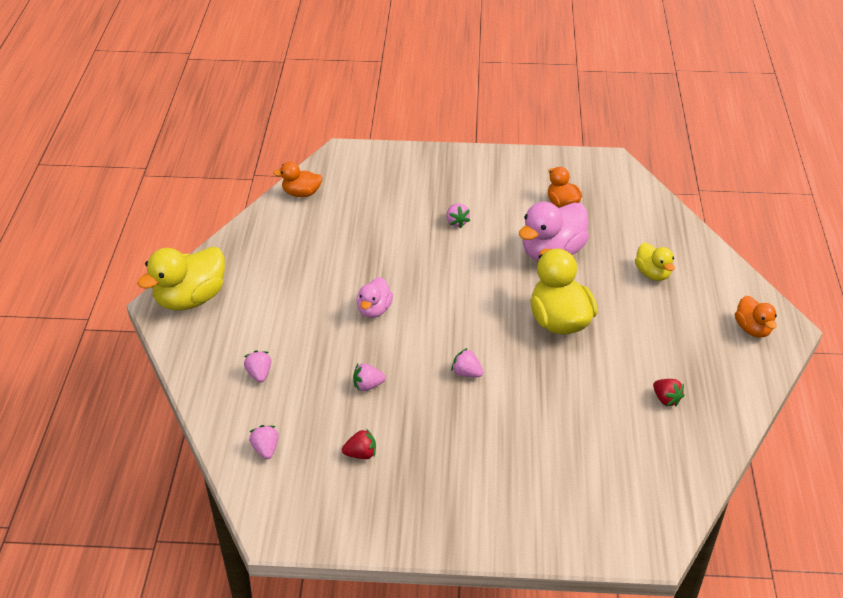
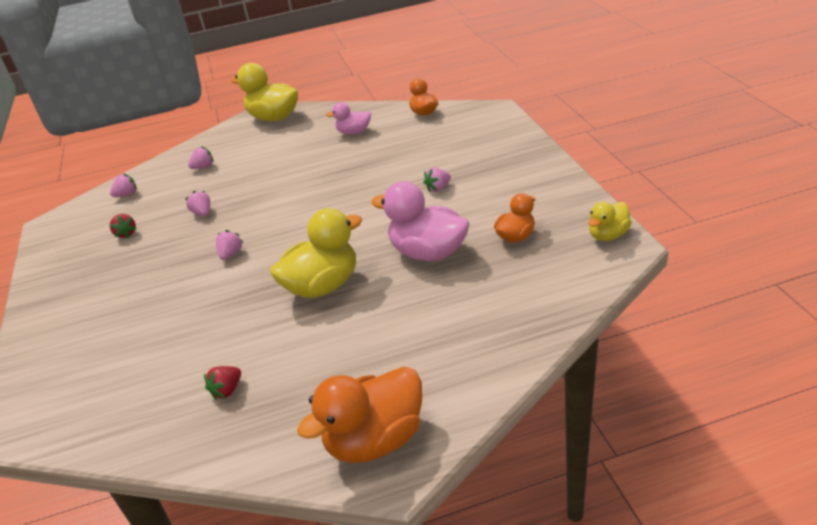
camera: 75 degrees right, 5 degrees down
pink duck [357,277,393,318] -> pink duck moved to [326,102,371,135]
yellow duck [635,243,675,281] -> yellow duck moved to [588,202,632,241]
orange duck [735,296,777,338] -> orange duck [297,367,422,463], size x1.77

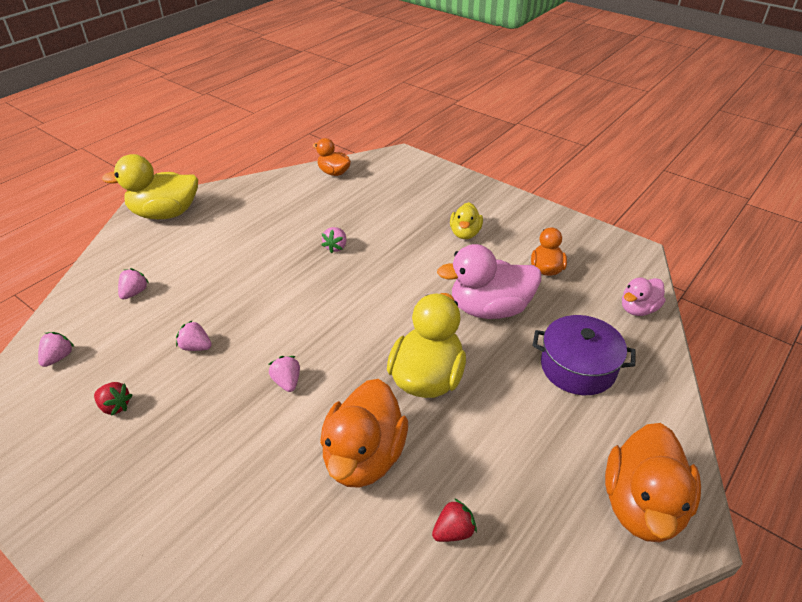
camera: 40 degrees left, 5 degrees up
red strawberry [204,366,241,400] -> red strawberry turned 120 degrees counterclockwise [432,498,477,542]
pink duck [326,102,371,135] -> pink duck moved to [622,277,665,316]
pink strawberry [423,168,451,192] -> pink strawberry moved to [322,227,346,253]
yellow duck [588,202,632,241] -> yellow duck moved to [450,202,483,239]
none -> orange duck [320,379,408,488]
none -> purple pot [532,315,636,395]

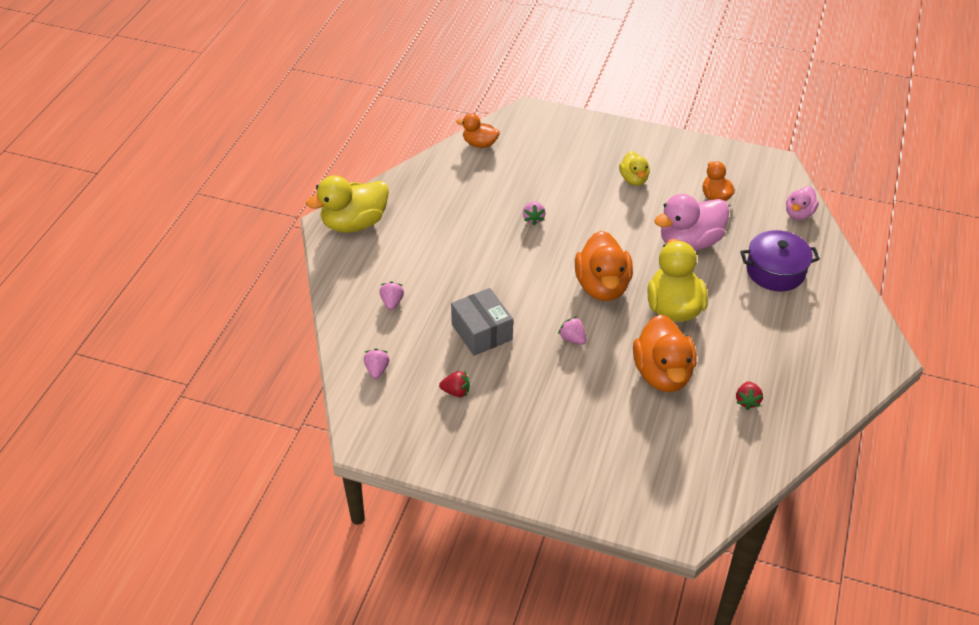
camera: 20 degrees left, 5 degrees up
pink strawberry [176,320,212,351] -> grey box [451,288,513,356]
red strawberry [432,498,477,542] -> red strawberry turned 150 degrees clockwise [736,381,763,410]
orange duck [605,423,701,542] -> orange duck moved to [575,231,633,301]

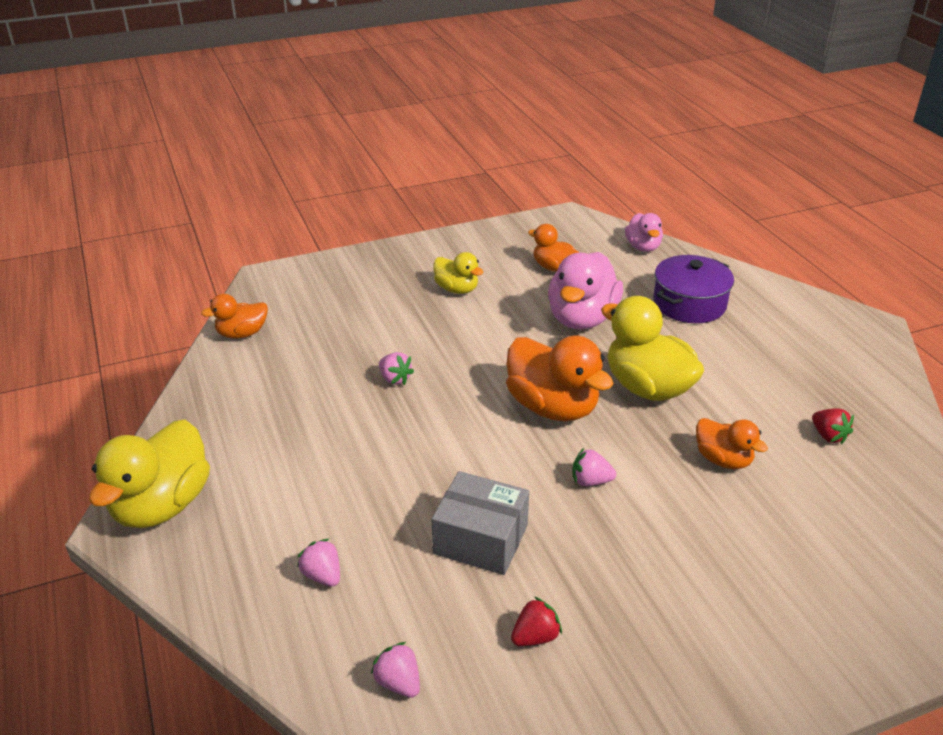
camera: 40 degrees left, 10 degrees down
orange duck [633,314,696,392] -> orange duck [696,418,768,469], size x0.57

